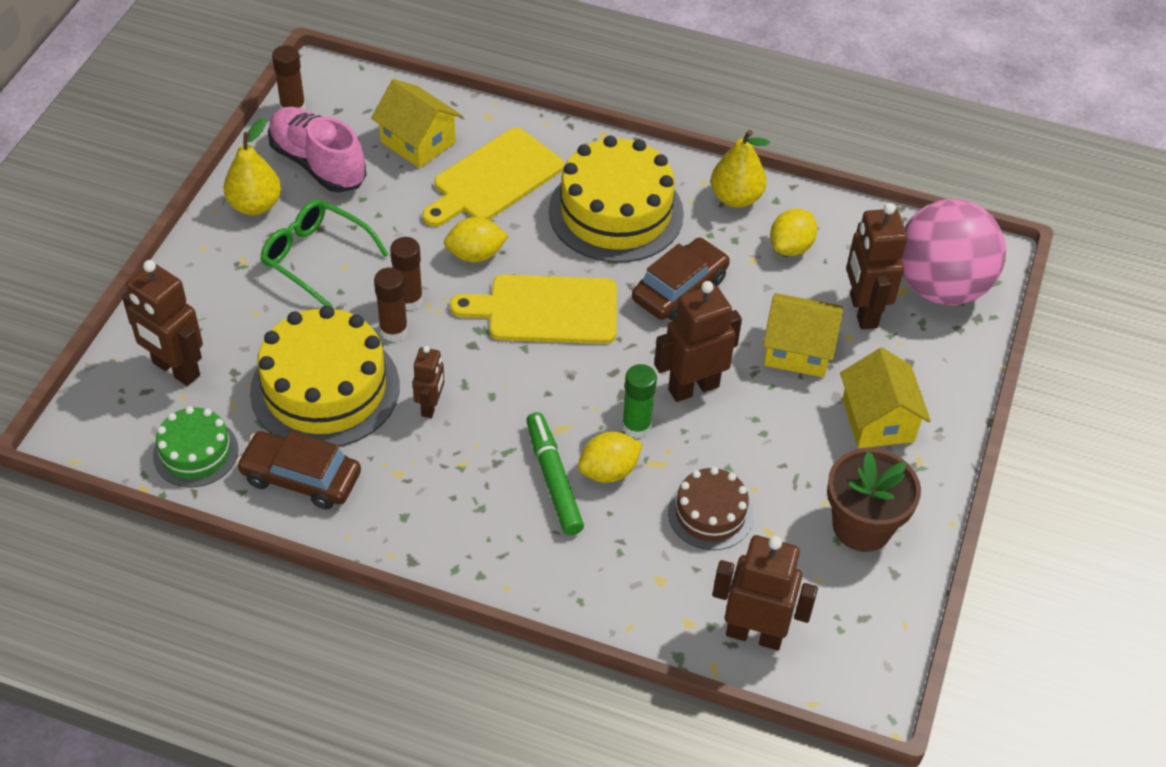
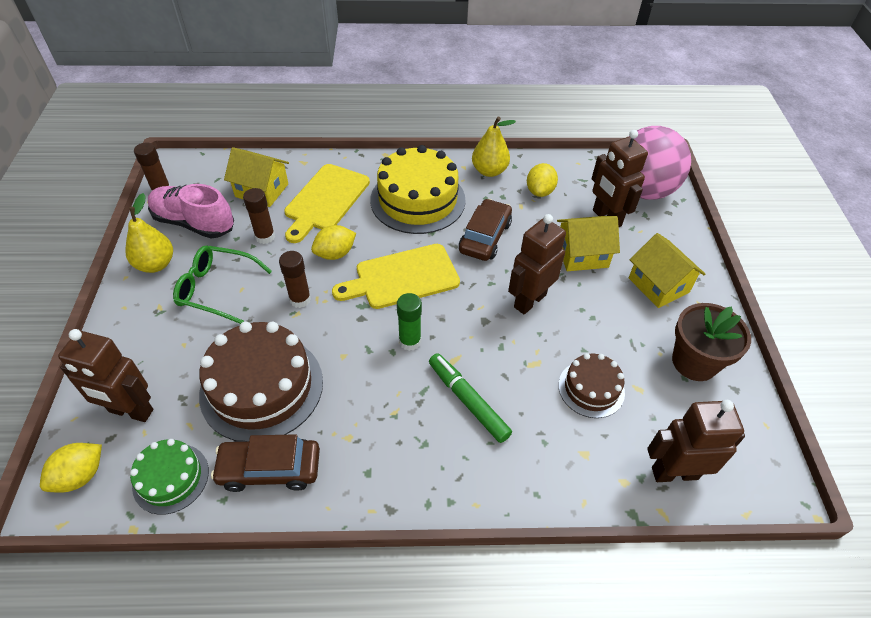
camera: 20 degrees left, 0 degrees up
yellow cake [250,305,399,447] -> brown cake [199,322,323,442]
brown glue stick [374,267,408,342] -> brown glue stick moved to [243,188,275,244]
brown robot [413,346,444,418] -> none
yellow lemon [578,432,643,483] -> yellow lemon moved to [40,443,102,493]
green glue stick [622,364,657,439] -> green glue stick moved to [397,293,422,351]

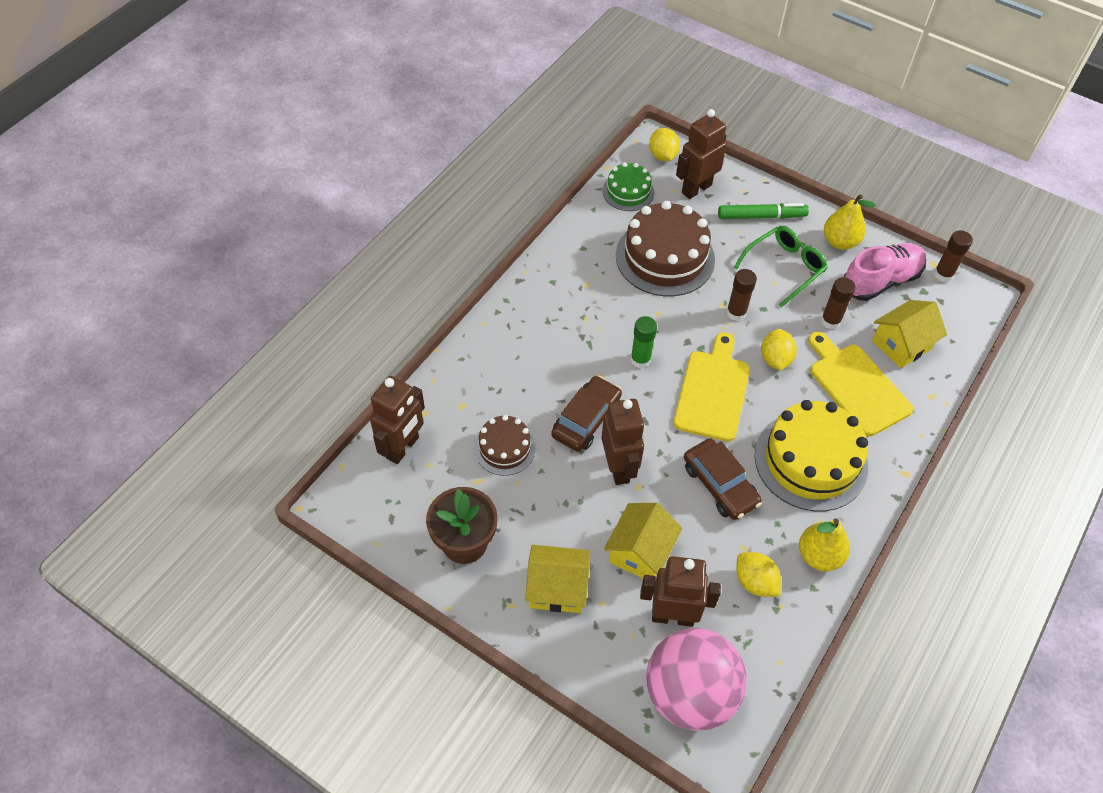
camera: 125 degrees right, 5 degrees up
brown car [211,434,320,492] -> brown car moved to [551,376,622,452]
green marker [429,353,512,443] -> green marker moved to [718,203,809,219]

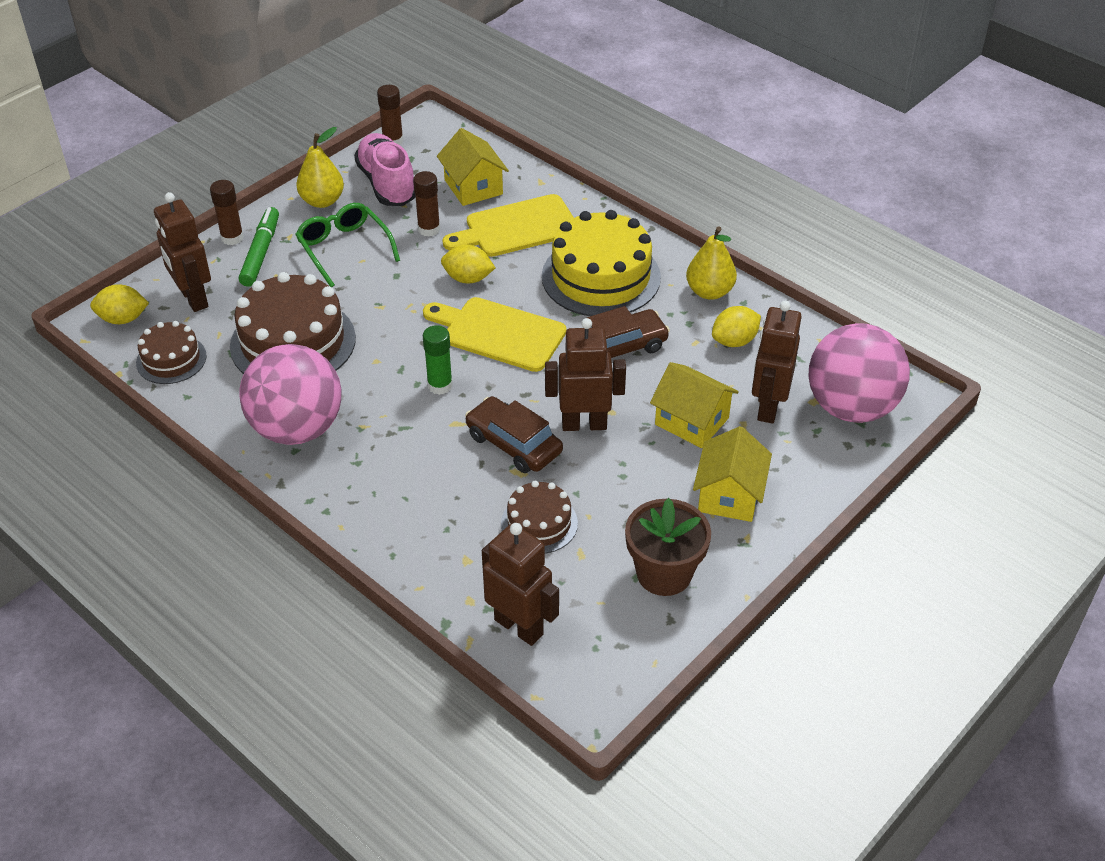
camera: 80 degrees left, 10 degrees down
green cake [603,162,654,211] -> brown cake [136,321,207,384]
brown glue stick [726,269,757,321] -> brown glue stick moved to [210,180,244,245]
none -> pink ball [239,344,341,445]

